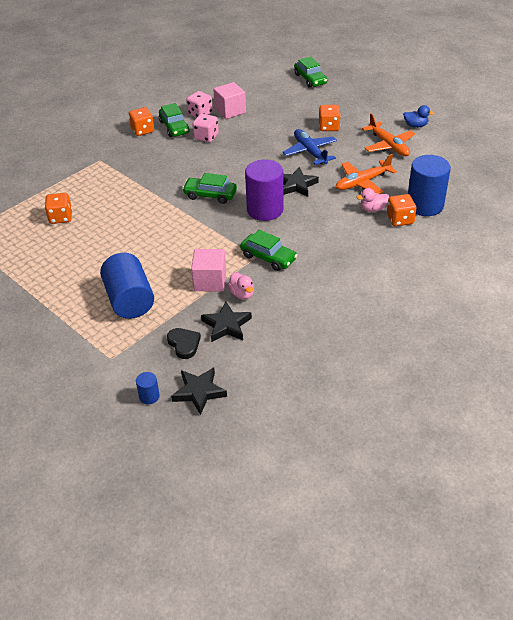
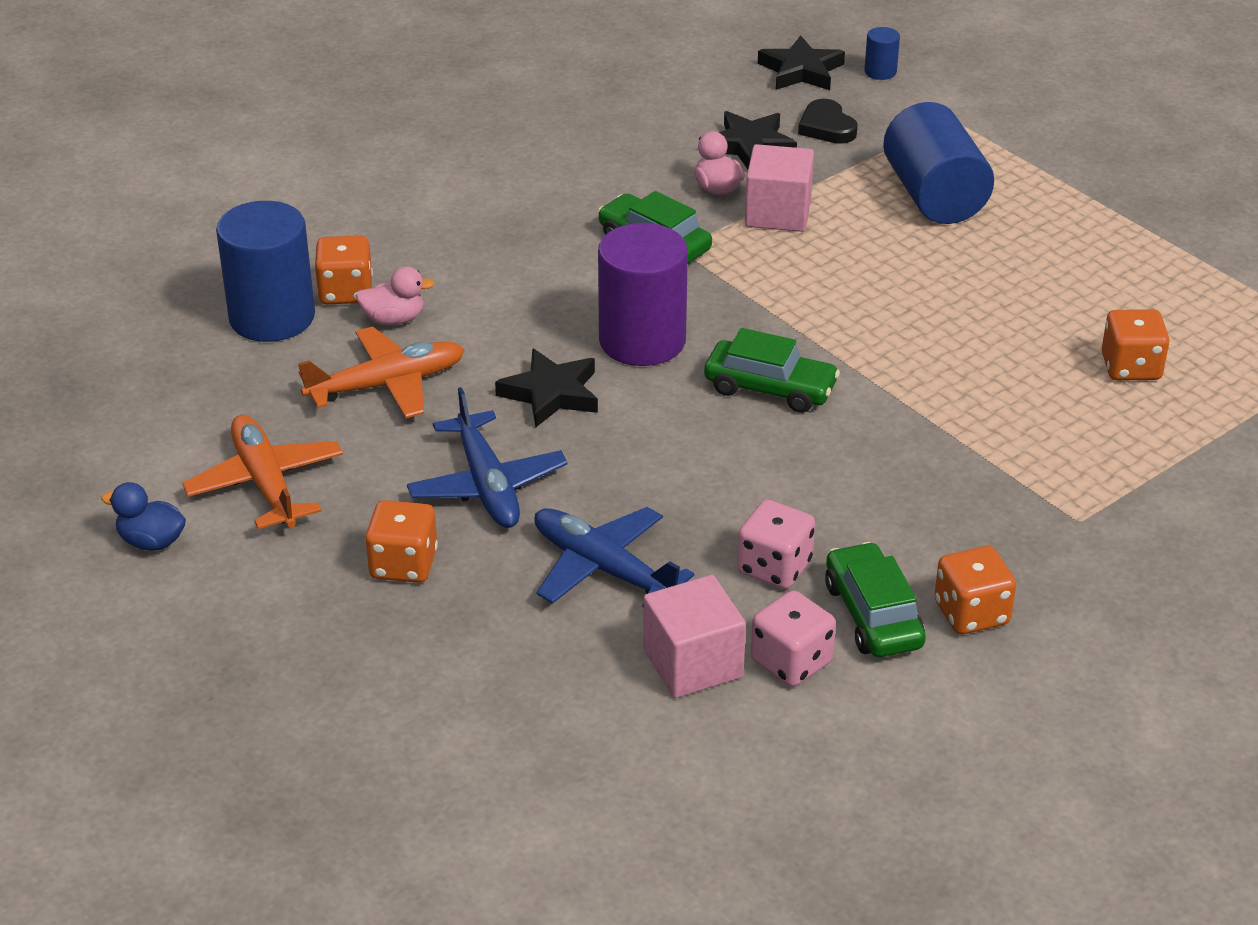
camera: 175 degrees left, 5 degrees down
green car [294,56,327,88] -> none
none -> blue plane [534,507,694,607]

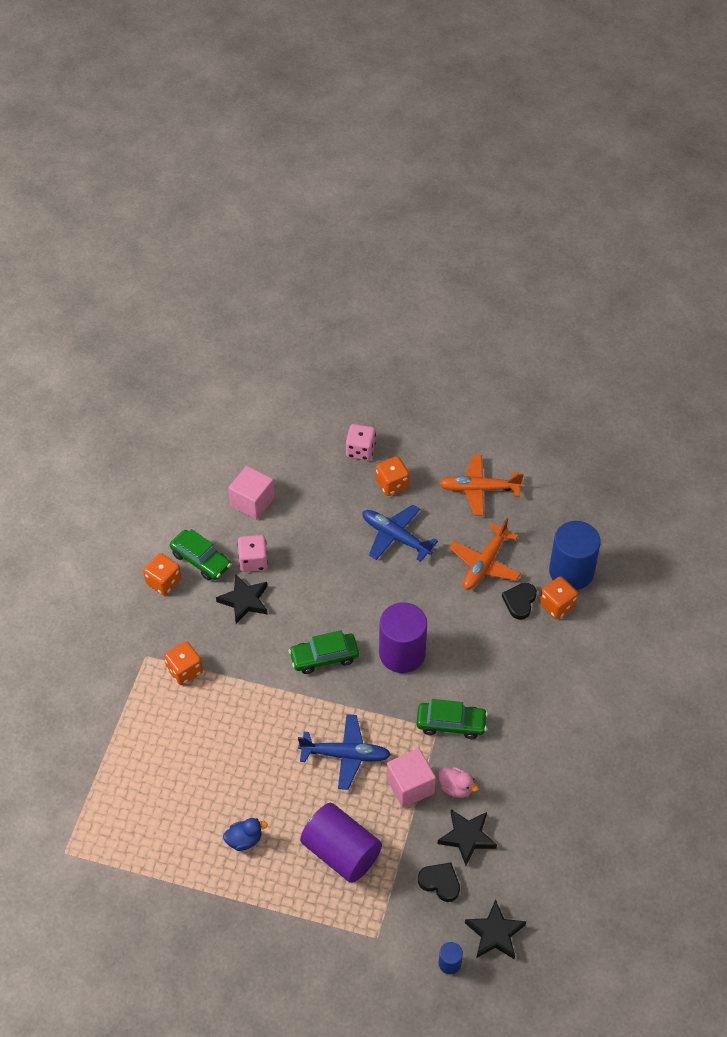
camera: 145 degrees right, 15 degrees up
blue duck [101,482,186,551] -> blue duck moved to [223,818,268,851]
orange plane [182,415,343,529] -> orange plane turned 150 degrees clockwise [439,455,524,516]
pink duck [356,266,435,325] -> black heart [502,583,537,620]
black star [495,348,598,427] -> black star moved to [216,575,268,624]
blue plane [534,507,694,607] -> blue plane moved to [298,714,391,790]
pink dice [751,590,836,687] -> pink dice moved to [345,424,376,461]
blue cylinder [883,102,994,224] -> purple cylinder [300,803,382,883]
orange dice [1102,309,1170,381] -> orange dice moved to [164,641,203,685]

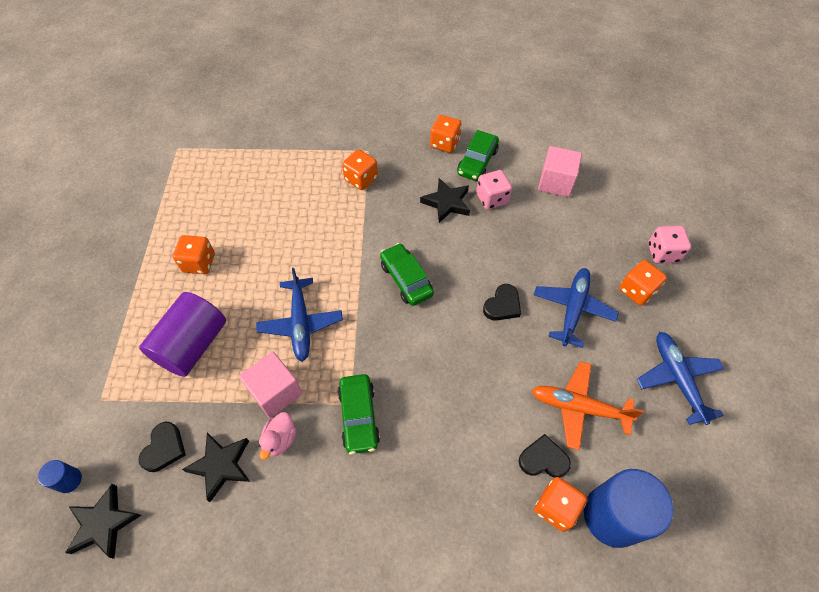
camera: 75 degrees right, 5 degrees up
blue duck [223,818,268,851] -> orange dice [173,235,215,274]
purple cylinder [379,602,427,673] -> none
orange plane [439,455,524,516] -> blue plane [637,332,724,425]
none -> black heart [483,284,521,321]

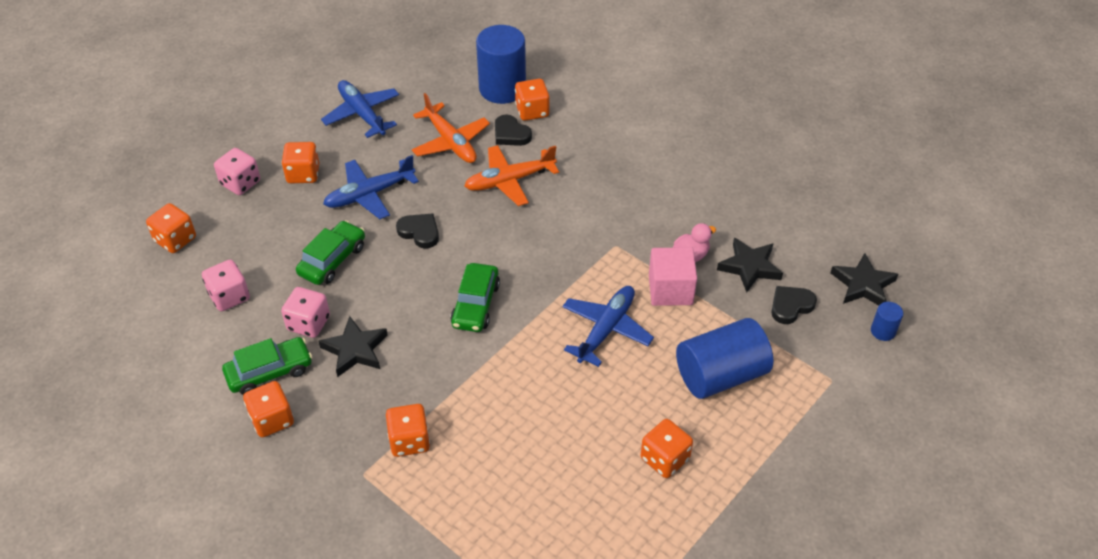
camera: 140 degrees left, 10 degrees down
purple cylinder [139,292,226,377] -> blue cylinder [676,318,773,399]
green car [338,374,380,454] -> green car moved to [296,220,365,285]
black heart [483,284,521,321] -> black heart turned 45 degrees clockwise [396,213,439,248]
pink cube [538,146,582,197] -> pink dice [202,260,250,311]
blue plane [637,332,724,425] -> blue plane turned 120 degrees clockwise [321,80,399,138]
none -> orange dice [146,203,196,253]
none -> orange plane [464,145,559,206]

